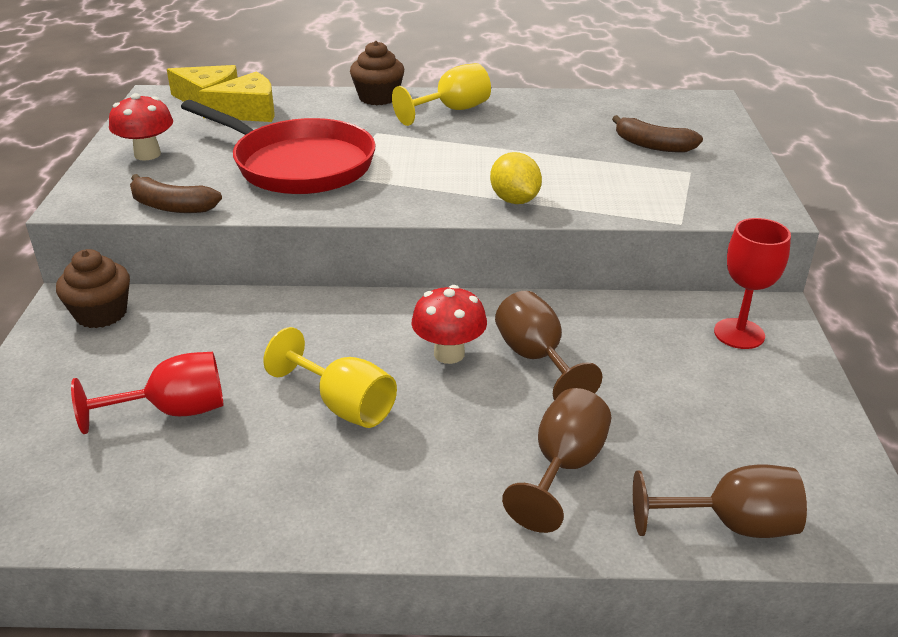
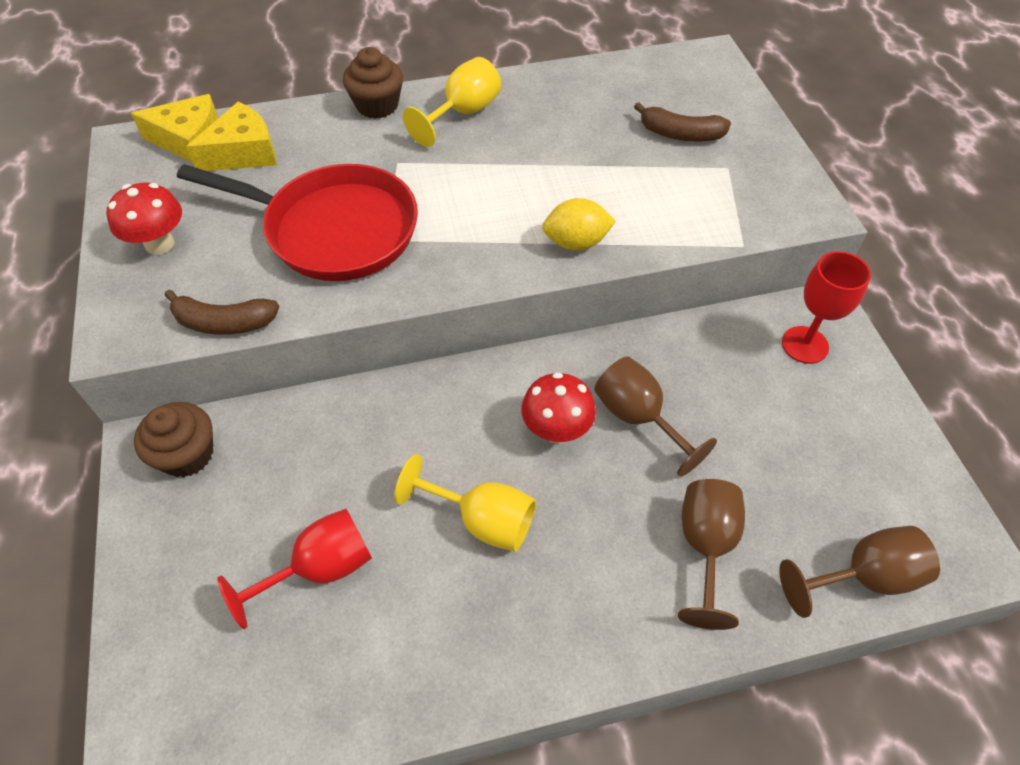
camera: 15 degrees left, 20 degrees up
yellow lemon [490,152,542,204] -> yellow lemon turned 60 degrees counterclockwise [542,198,616,251]

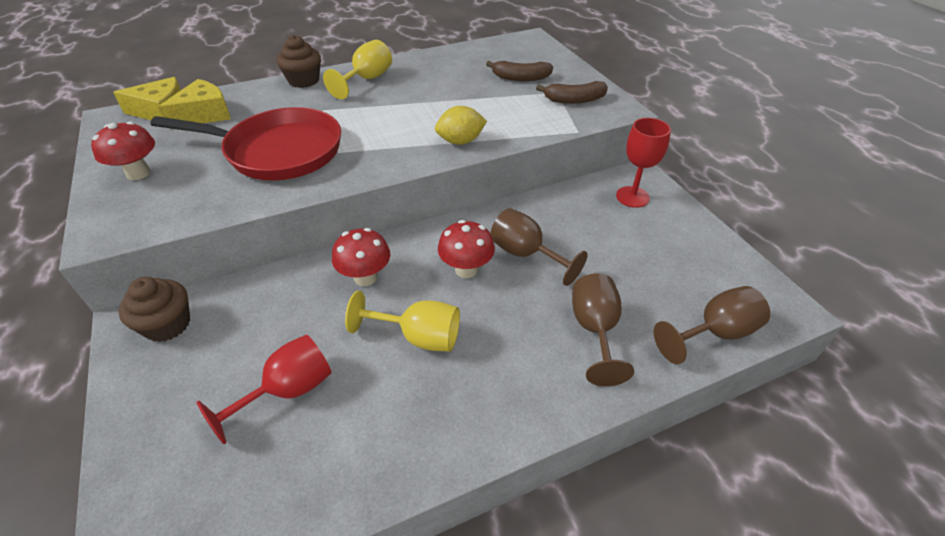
camera: 10 degrees left, 10 degrees down
brown banana [164,289,279,335] -> brown banana moved to [536,81,608,104]
none -> red mushroom [332,228,390,286]

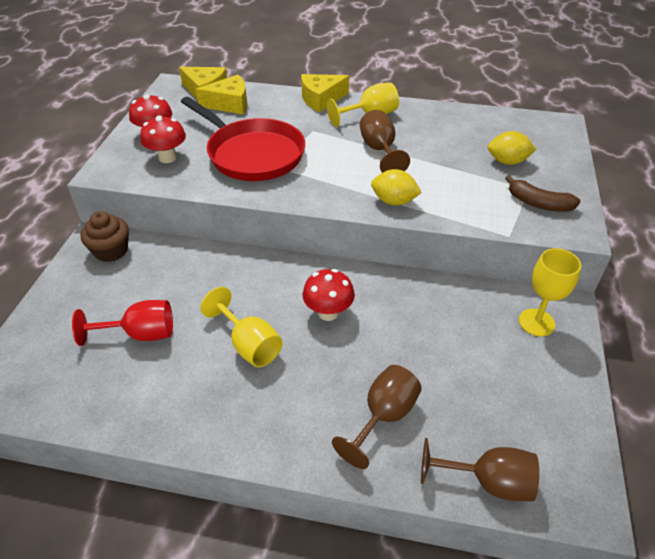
camera: 35 degrees right, 0 degrees up
brown cupcake [277,35,321,88] -> yellow cheese [301,74,349,112]
red mushroom [332,228,390,286] -> red mushroom moved to [140,115,186,163]
brown banana [486,61,553,81] -> yellow lemon [488,131,536,165]
brown goblet [490,208,588,286] -> brown goblet moved to [360,110,410,173]
red goblet [616,118,671,208] -> yellow goblet [519,248,581,336]

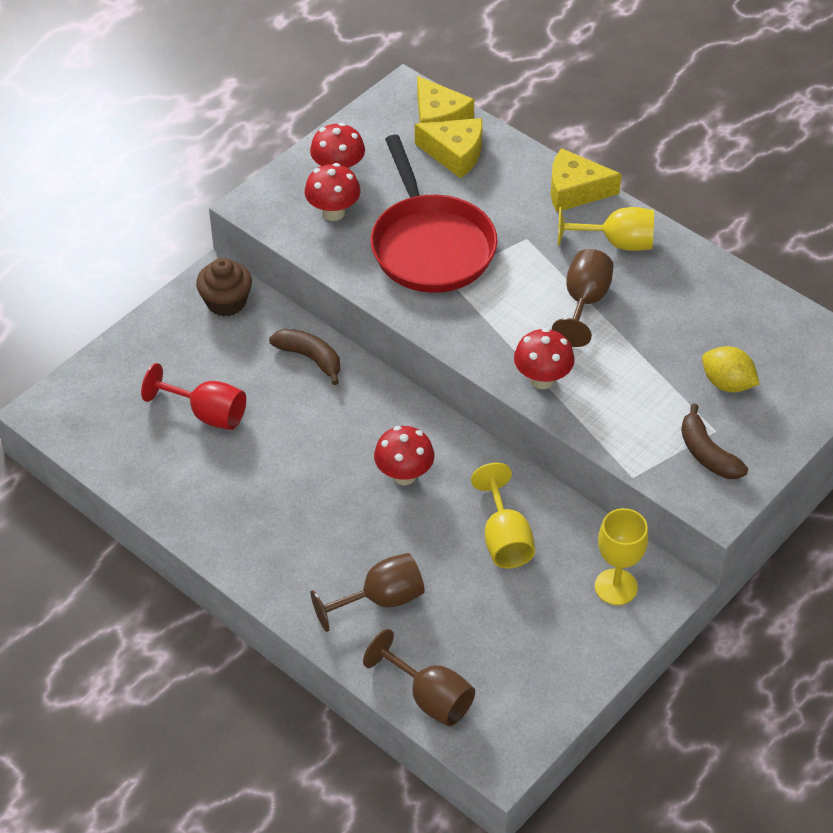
camera: 30 degrees right, 5 degrees up
yellow goblet [201,287,283,367] -> yellow goblet moved to [471,463,535,568]
yellow lemon [371,169,422,206] -> red mushroom [514,328,575,389]
none -> brown banana [269,329,340,385]

